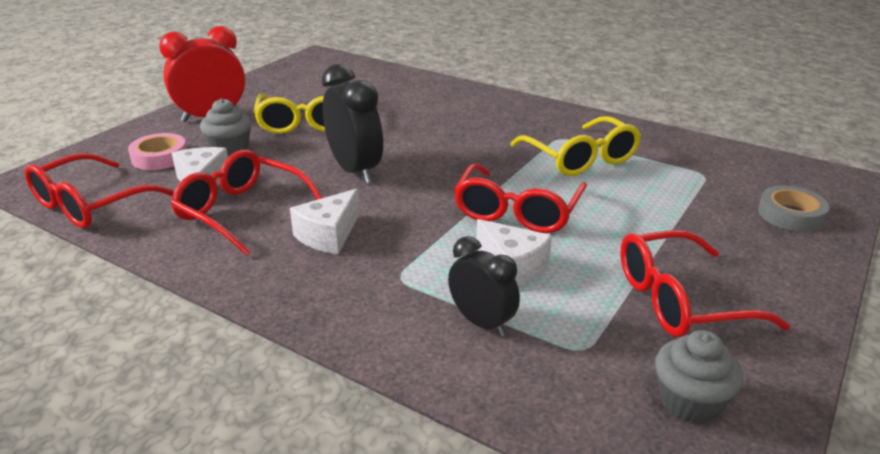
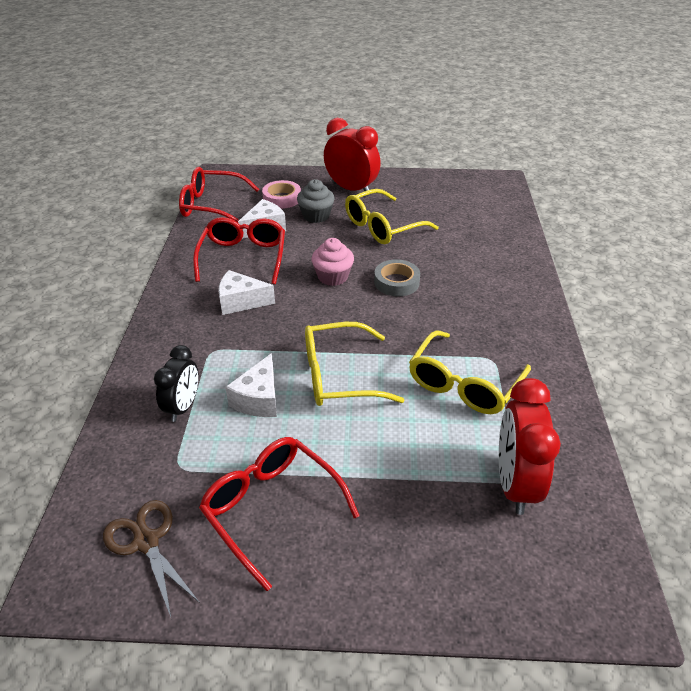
camera: 60 degrees right, 10 degrees up
black clock [322,64,383,184] -> pink cupcake [311,238,354,286]
red glasses [454,163,587,233] -> yellow glasses [305,322,404,406]
grey cupcake [655,330,743,424] -> brown scissors [103,500,200,620]
grey tape [758,186,830,232] -> grey tape moved to [374,259,420,296]
none -> red clock [499,378,561,515]

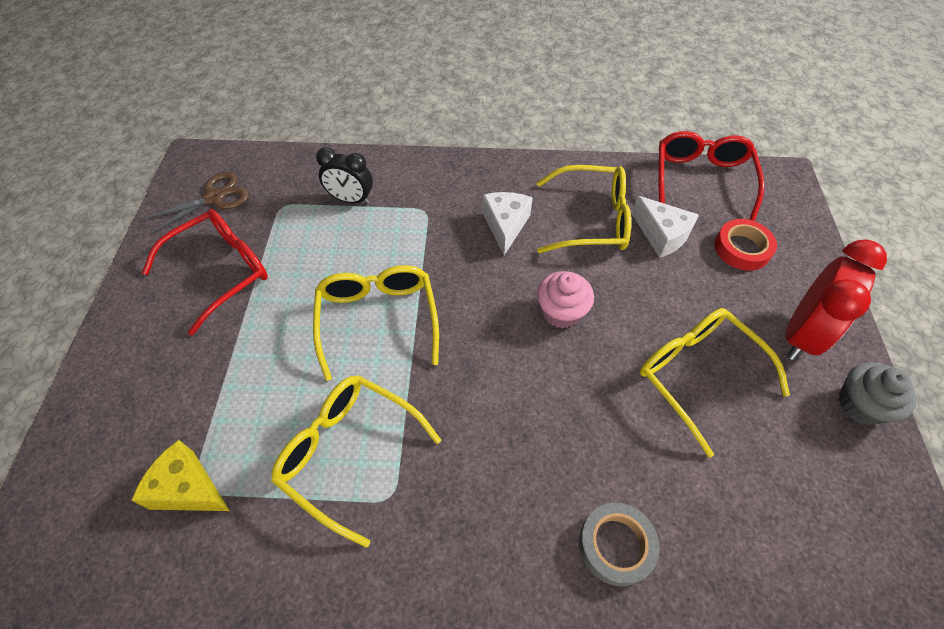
camera: 90 degrees right, 15 degrees up
red glasses [193,217,285,284] -> yellow glasses [537,165,631,253]
white cheese [225,353,277,417] -> none
pink tape [262,180,301,209] -> red tape [714,219,777,271]
grey cupcake [297,179,335,223] -> grey cupcake moved to [838,362,917,425]
grey tape [374,259,420,296] -> grey tape moved to [579,502,659,586]
red clock [499,378,561,515] -> yellow cheese [131,440,230,511]

